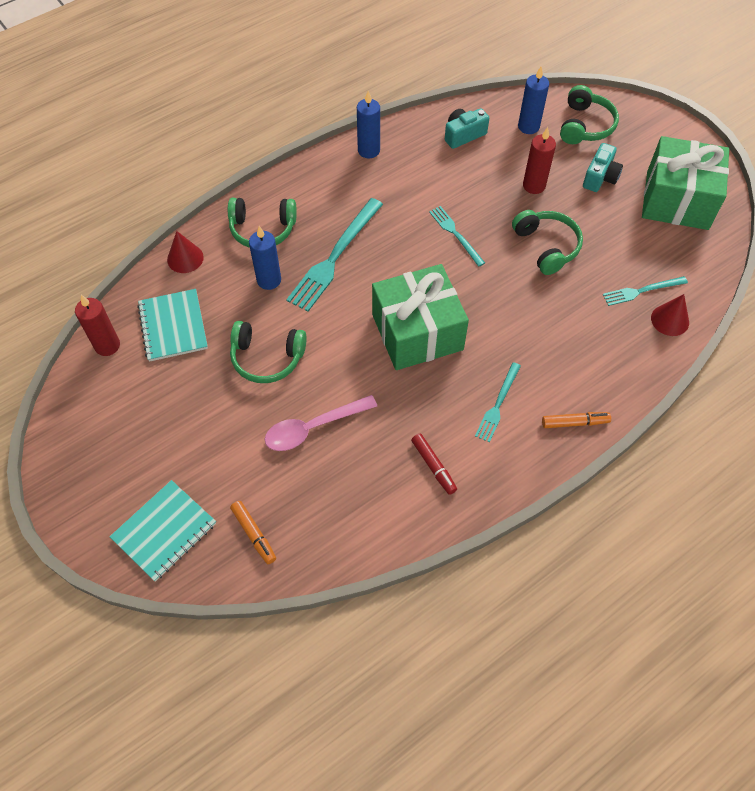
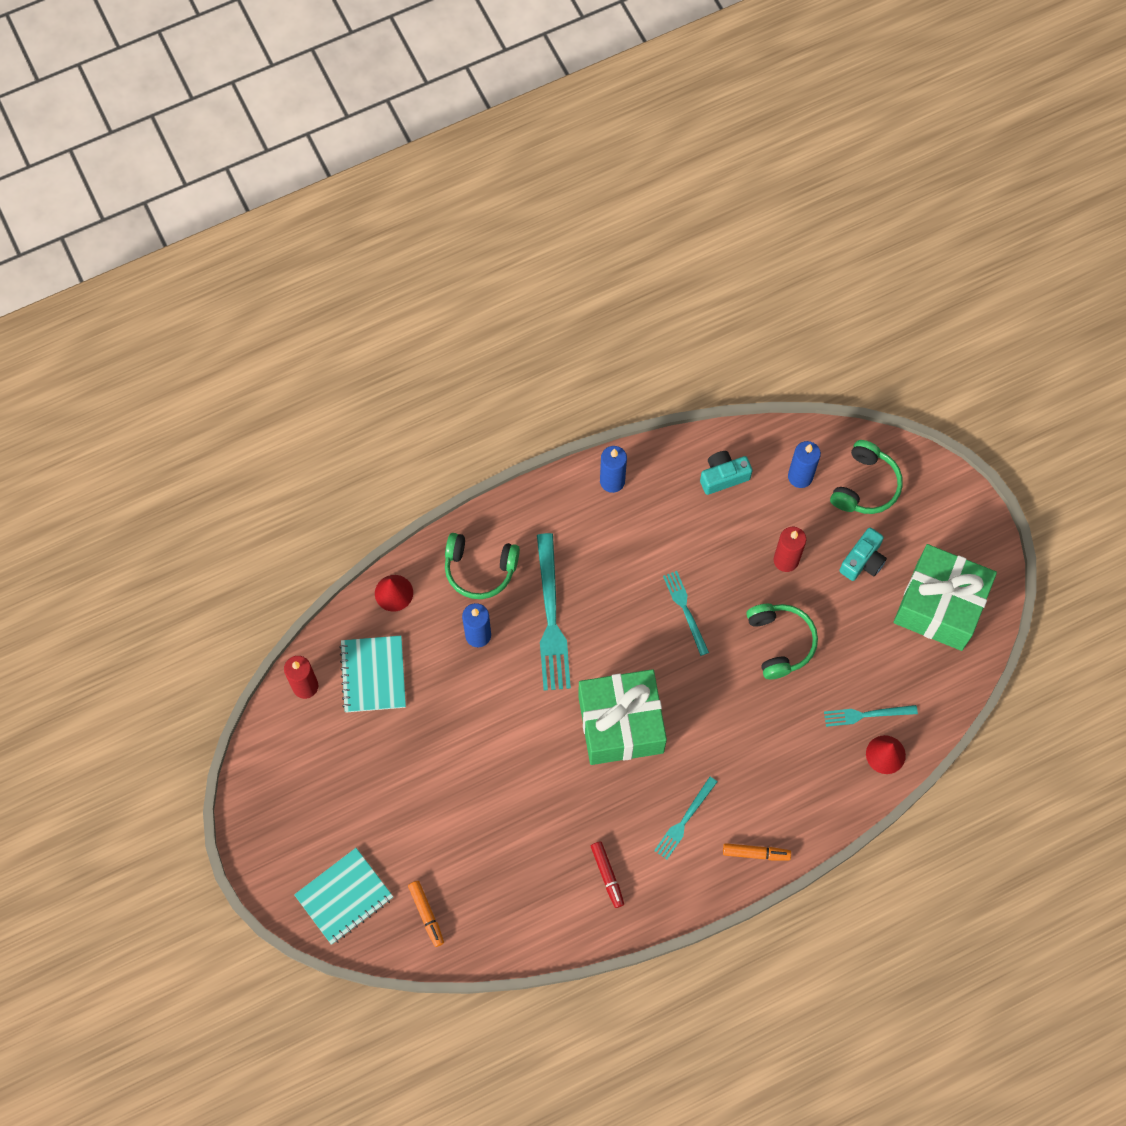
camera: 10 degrees right, 10 degrees up
green headphones [230,321,307,383] -> none
pink spoon [265,395,377,451] -> none
turquoise fork [286,198,383,312] -> turquoise fork turned 45 degrees counterclockwise [537,533,571,690]

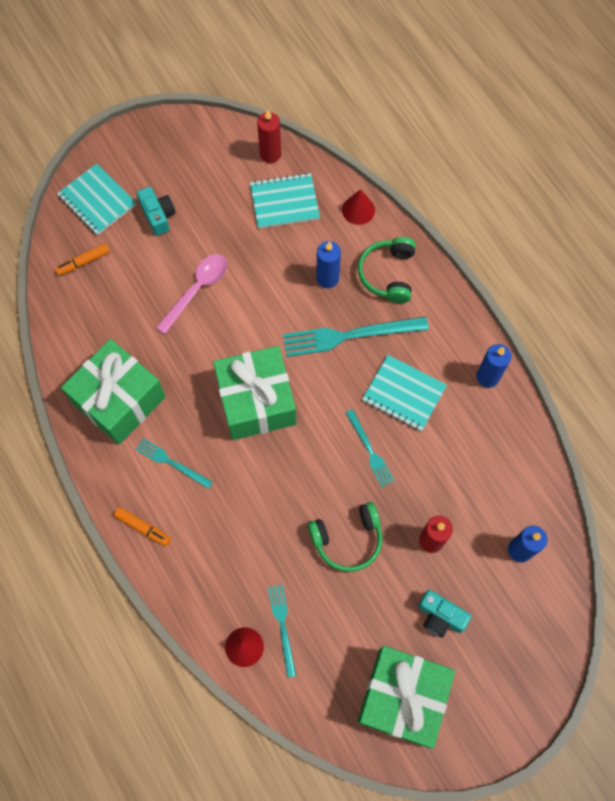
camera: 85 degrees right, 0 degrees up
red marker [591,841,624,908] -> green gift [61,339,166,445]
turquoise fork [663,571,709,656] -> turquoise fork turned 90 degrees clockwise [345,409,394,487]
turquoise camera [700,451,753,495] -> turquoise camera moved to [137,187,176,236]
orange marker [723,843,791,861] -> orange marker turned 60 degrees counterclockwise [114,507,171,546]
green headphones [830,440,903,514] -> none
none -> pink spoon [156,254,227,334]
none -> turquoise notebook [362,355,447,431]

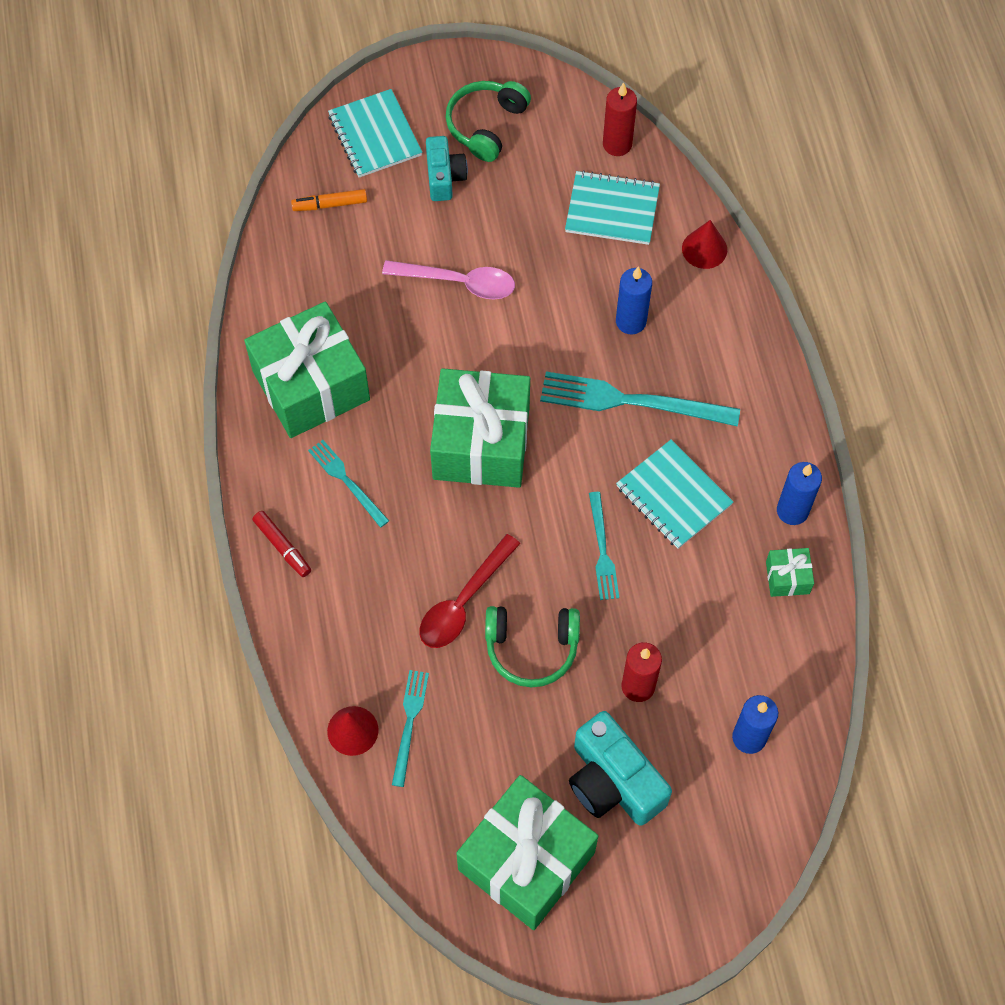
camera: 20 degrees right, 5 degrees down
orange marker [114,507,171,546] -> red marker [252,511,311,577]
pink spoon [156,254,227,334] -> pink spoon turned 45 degrees clockwise [382,260,515,300]
green headphones [358,237,416,303] -> green headphones moved to [446,81,531,162]
turquoise camera [418,590,472,638] -> turquoise camera [569,711,672,826], size x1.59
none -> red spoon [419,534,520,648]
none -> green gift [766,548,814,597]

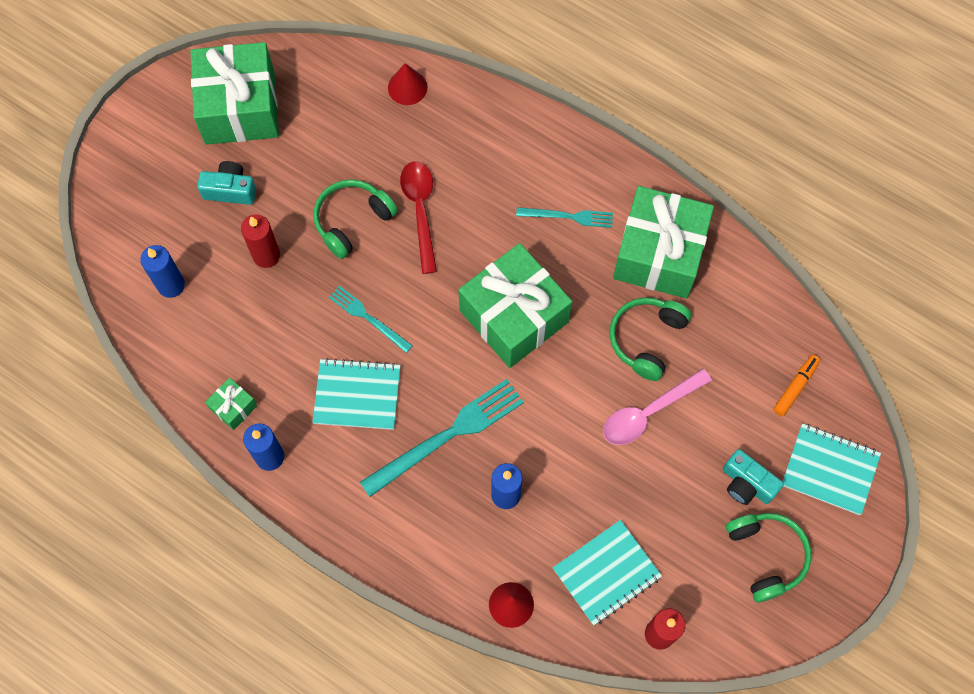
camera: 135 degrees right, 5 degrees up
red marker [252,511,311,577] -> none
turquoise fork [392,670,429,787] -> none
turquoise camera [569,711,672,826] -> turquoise camera [197,161,256,205], size x0.63
none -> green headphones [609,297,691,381]

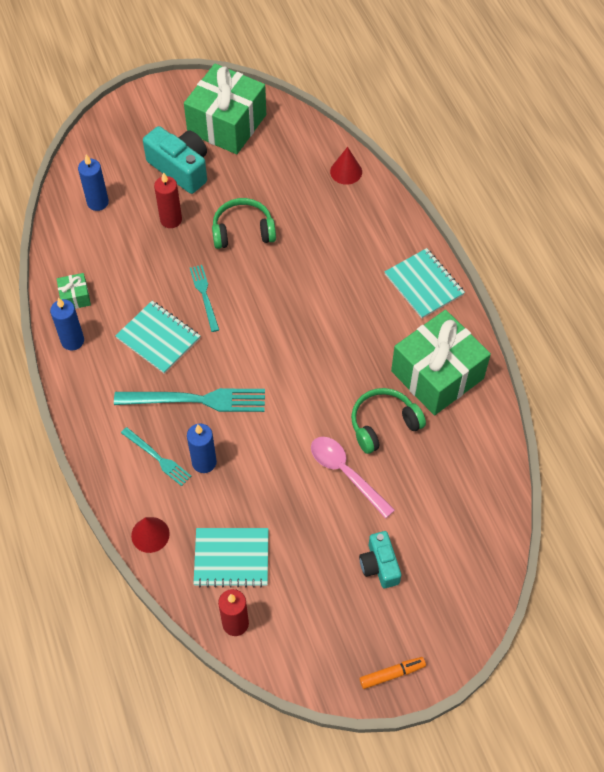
camera: 35 degrees right, 10 degrees down
turquoise camera [197,161,256,205] -> turquoise camera [143,126,207,194], size x1.59
red spoon [400,161,437,274] -> none
green gift [458,243,572,368] -> none
turquoise fork [516,207,613,228] -> turquoise fork moved to [121,427,191,486]
pink spoon [603,369,712,445] -> pink spoon turned 45 degrees clockwise [311,437,395,519]
green headphones [726,513,811,603] -> none
orange marker [773,355,820,416] -> orange marker moved to [360,657,426,689]
turquoise notebook [782,423,881,515] -> turquoise notebook moved to [384,248,465,319]

